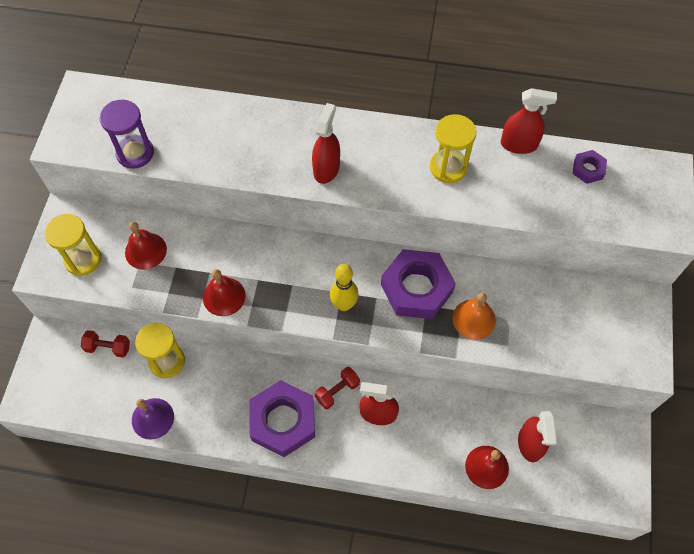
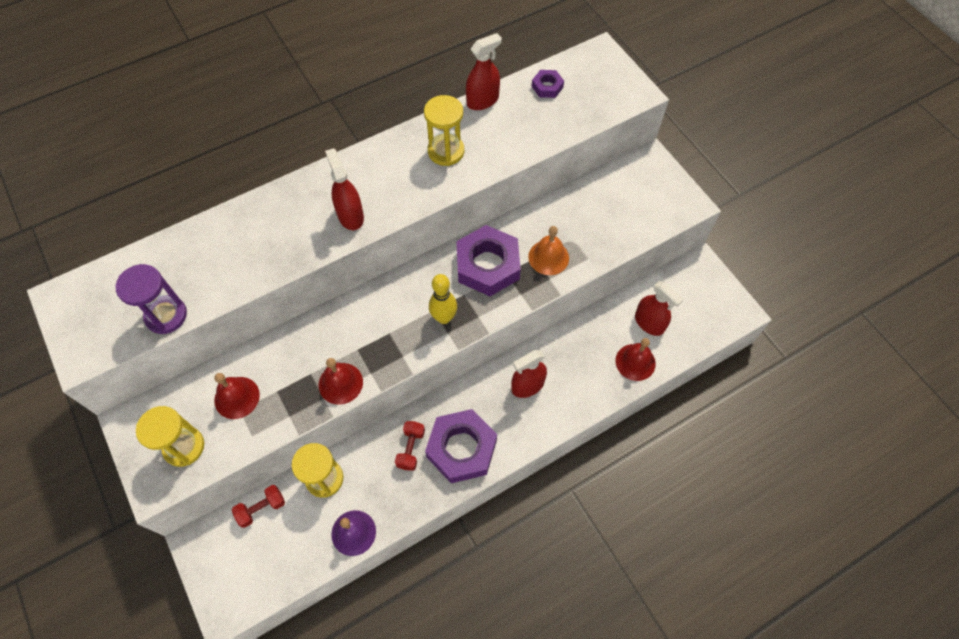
camera: 40 degrees left, 0 degrees up
red dumbbell [314,367,360,409] -> red dumbbell moved to [395,421,425,471]

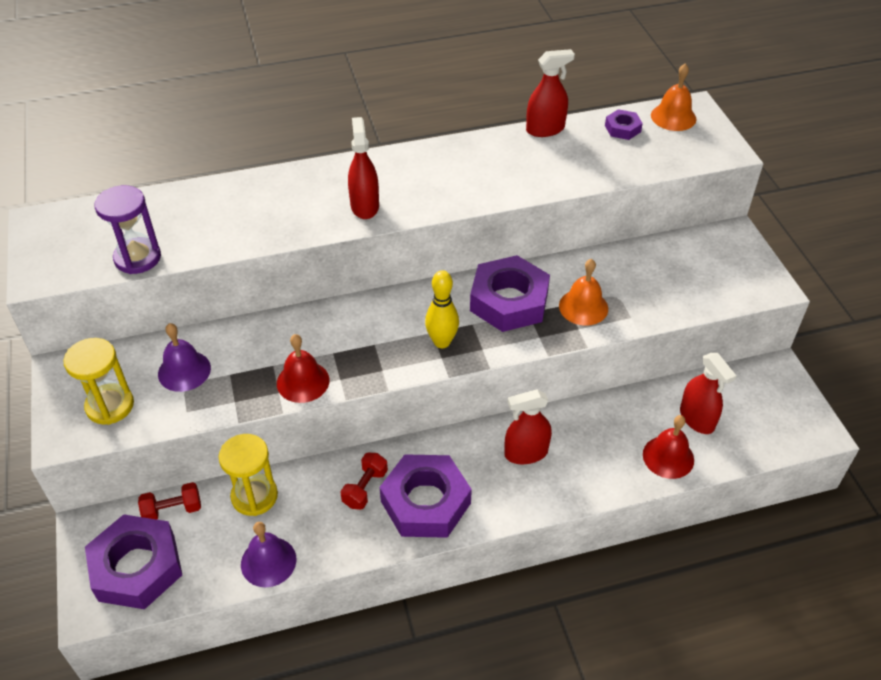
camera: 15 degrees right, 15 degrees down
red bell [214,373,260,419] -> purple bell [158,323,211,392]
yellow hourglass [424,95,464,166] -> none
none -> purple nut [85,514,182,609]
none -> orange bell [651,64,696,131]

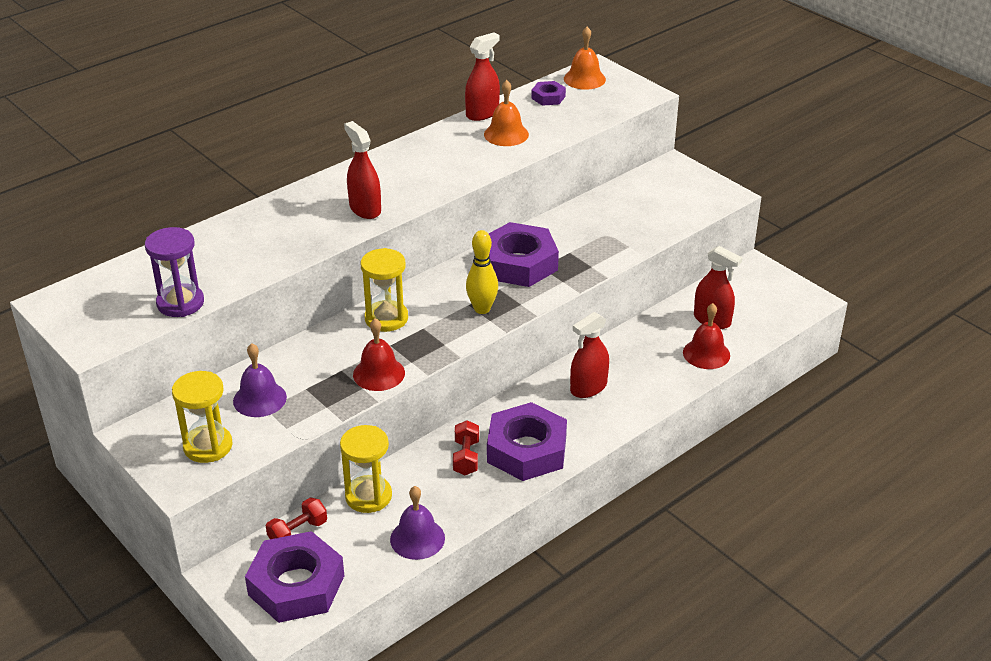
camera: 25 degrees left, 10 degrees down
orange bell [559,259,608,326] -> orange bell moved to [484,80,529,146]
none -> yellow hourglass [361,248,408,332]

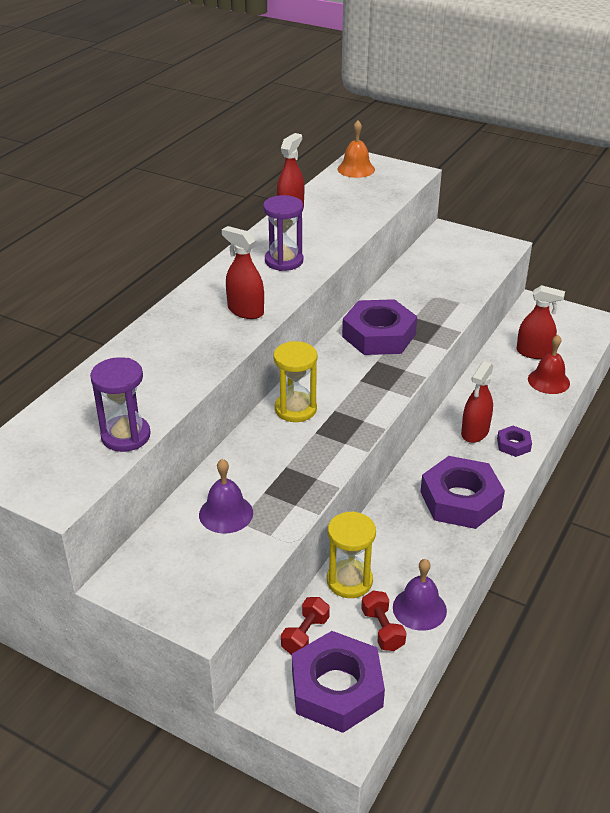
camera: 20 degrees left, 0 degrees up
yellow hourglass [172,371,233,463] -> none
red bell [353,318,405,391] -> none
red dumbbell [453,420,479,475] -> red dumbbell moved to [361,590,407,651]
yellow bowling pin [466,230,498,314] -> none
orange bell [484,80,529,146] -> none
purple nut [531,81,566,106] -> purple nut moved to [497,426,532,457]
none -> purple hourglass [263,195,303,271]

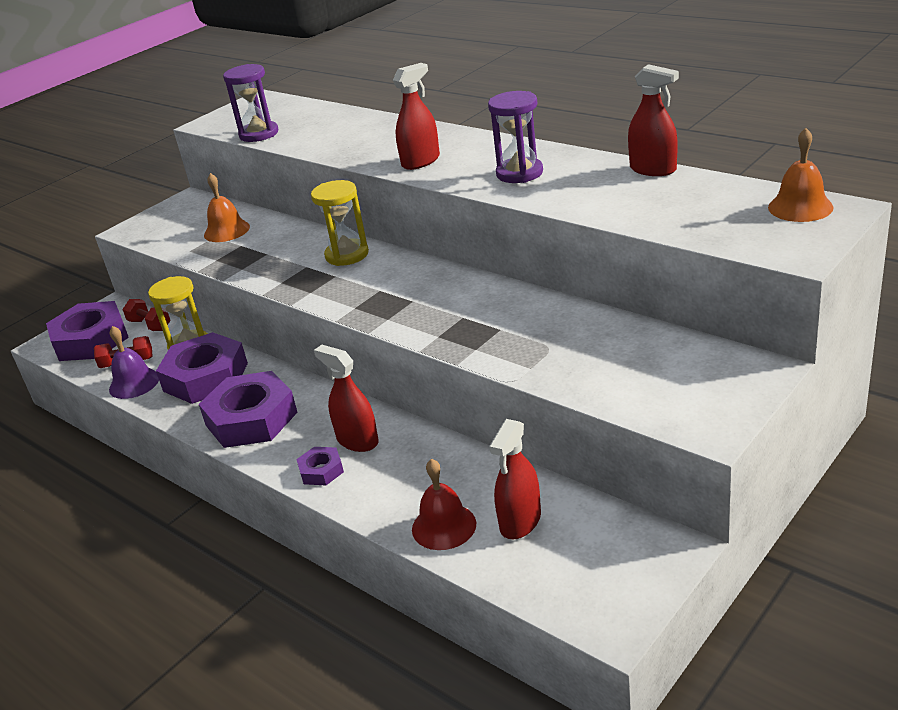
camera: 105 degrees right, 5 degrees down
purple bell [199,459,253,534] -> orange bell [204,173,250,242]
purple nut [342,299,417,355] -> purple nut moved to [156,332,248,404]

